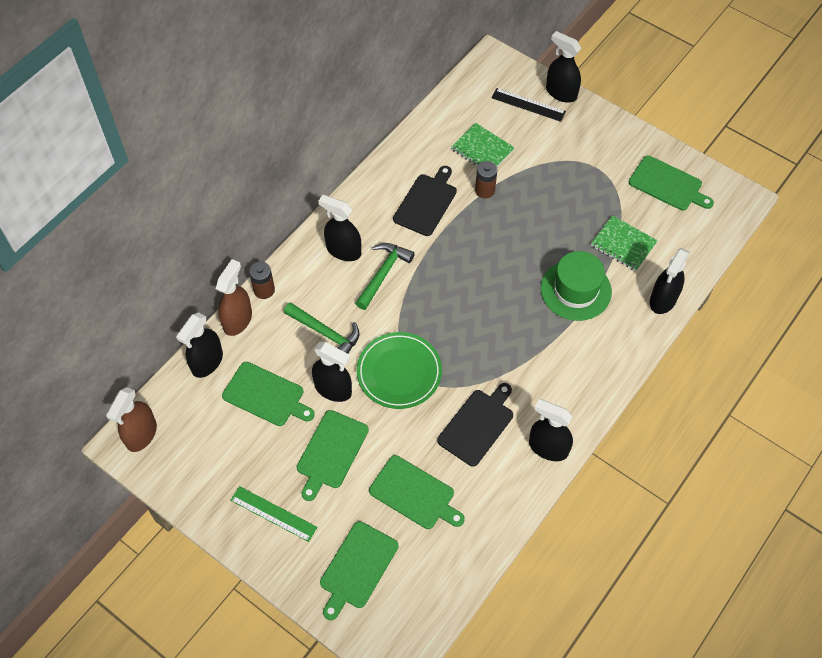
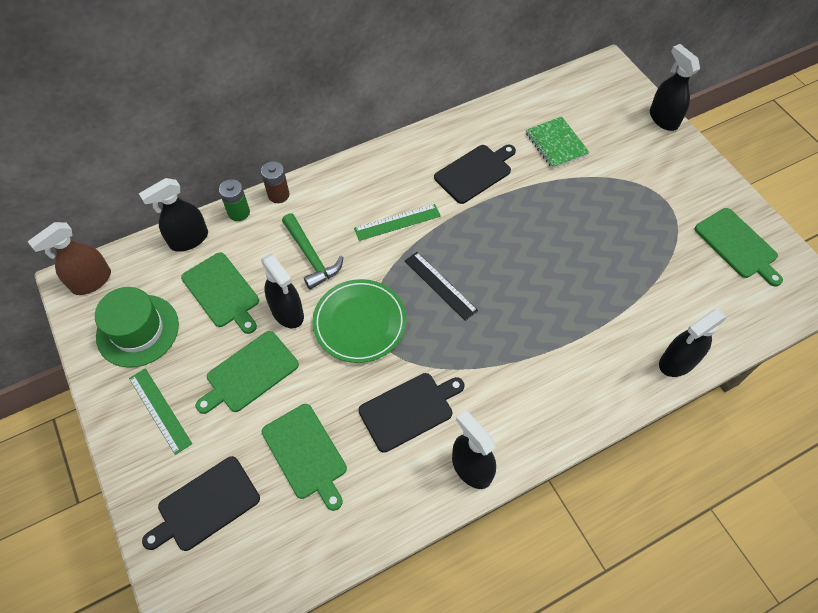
camera: 25 degrees right, 0 degrees up
brown spray bottle [216,259,252,336] -> green battery [219,179,250,221]
black spray bottle [318,195,361,261] -> none
green cutting board [320,521,399,620] -> black cutting board [142,456,260,551]
green hammer [355,243,415,310] -> green ruler [354,204,441,241]
brown battery [475,161,497,198] -> none
black ruler [492,88,566,122] -> black ruler moved to [405,252,478,321]
green hat [541,251,612,321] -> green hat moved to [95,287,179,368]
green notebook [591,215,658,271] -> none

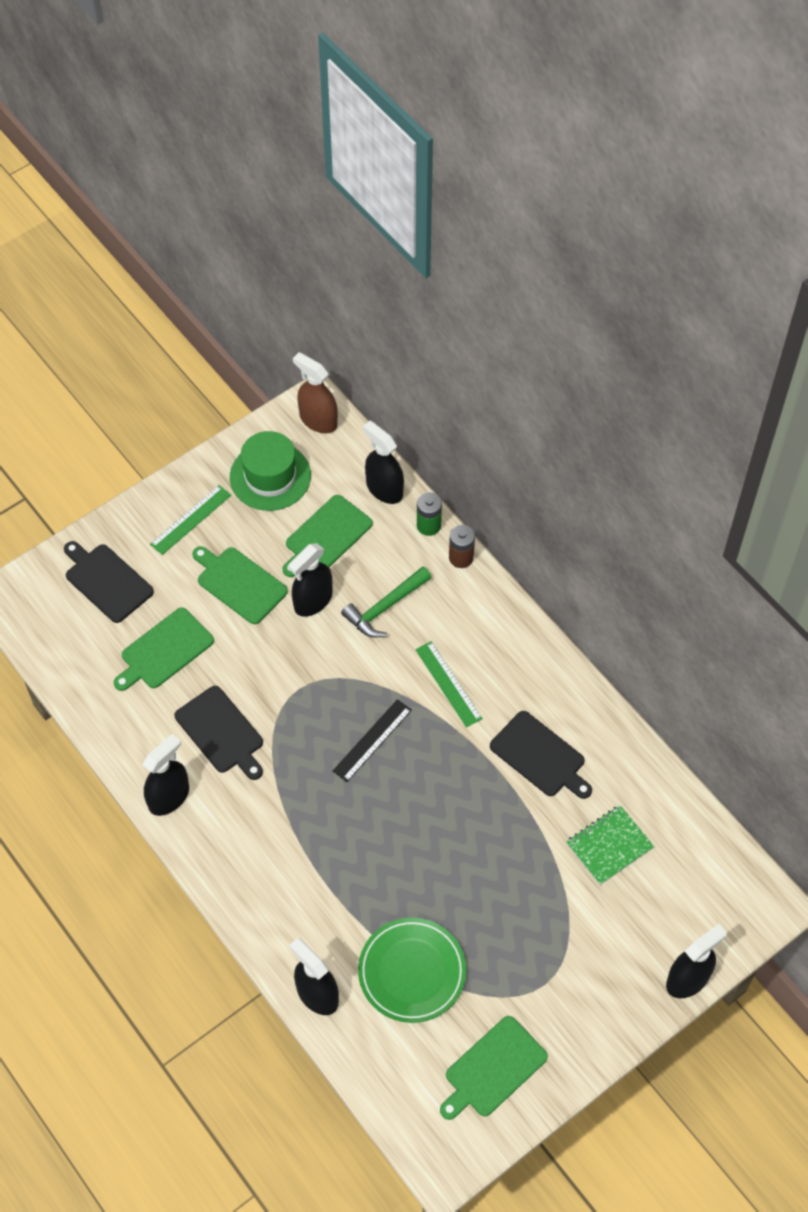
camera: 80 degrees right, 0 degrees up
green plate [312,279,406,363] -> green plate moved to [358,918,466,1023]

